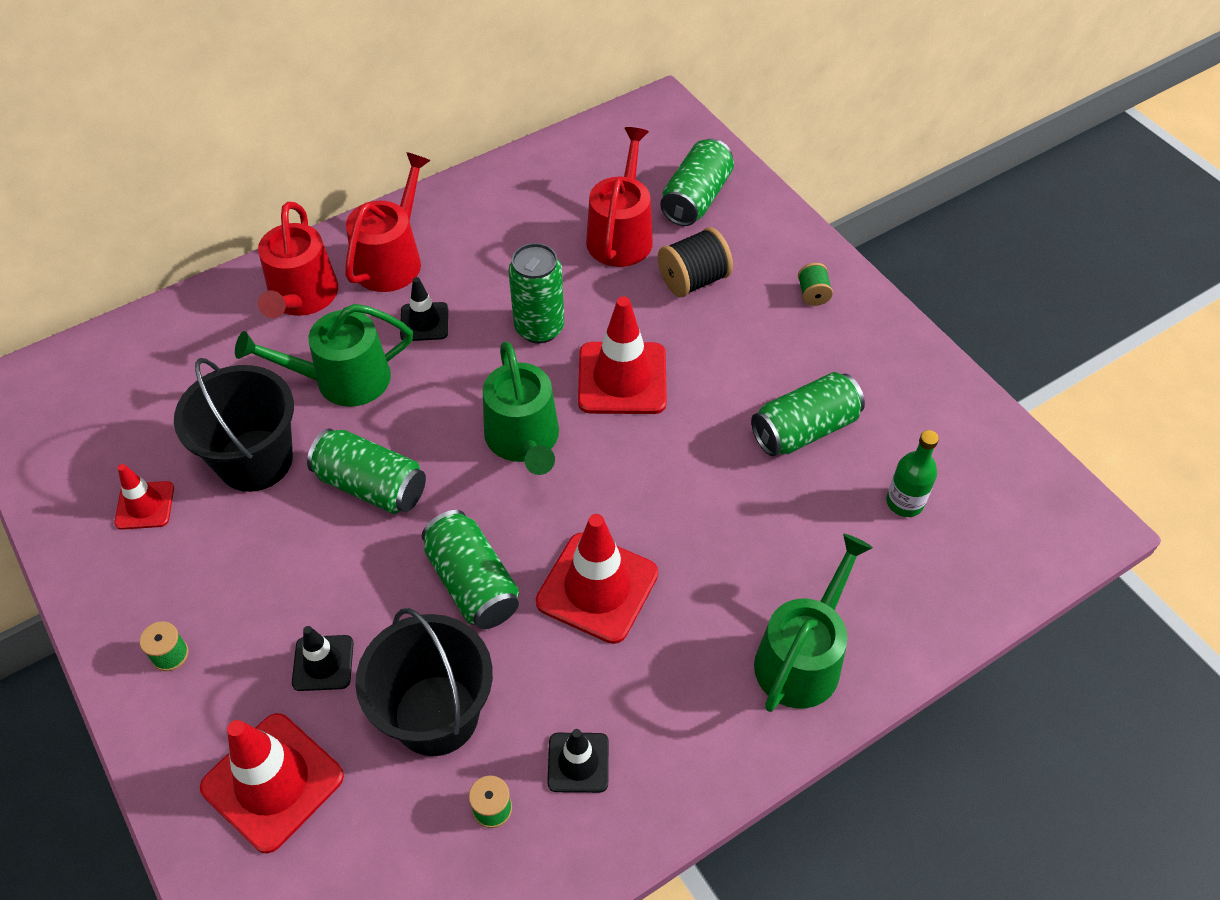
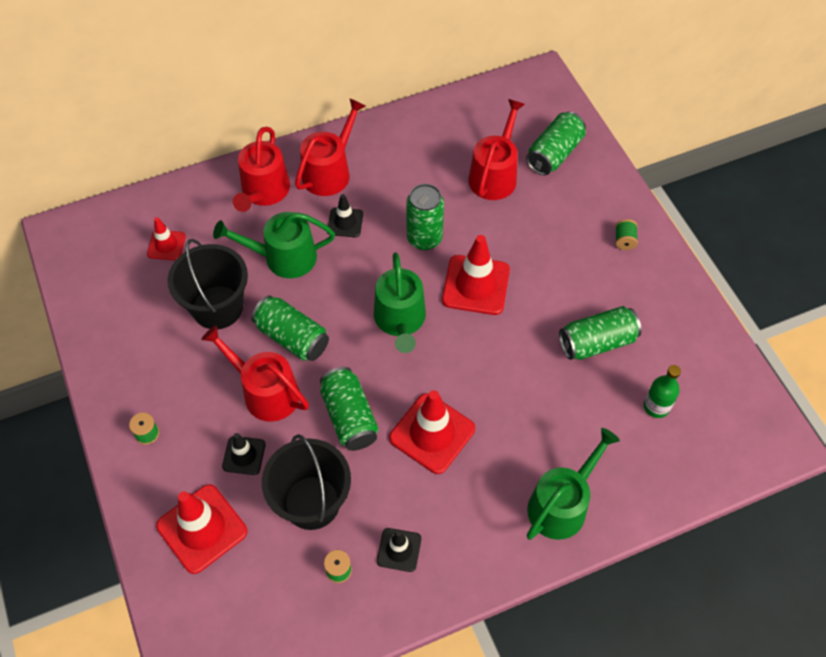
camera: 10 degrees right, 5 degrees up
red traffic cone [114,464,174,530] -> red traffic cone moved to [147,217,186,260]
black spool [658,227,733,297] -> none
none -> red watering can [201,325,309,422]

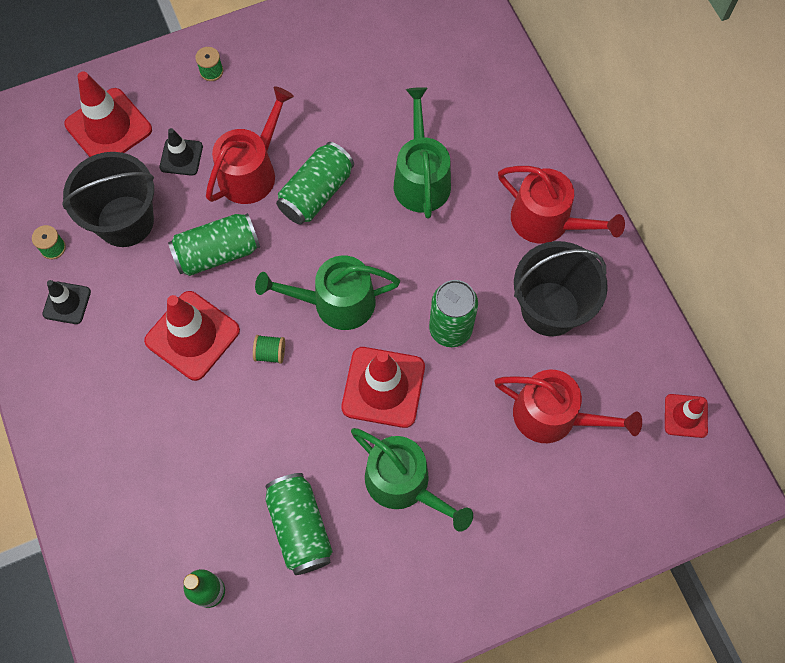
camera: 90 degrees right, 10 degrees up
red traffic cone [147,217,186,260] -> red traffic cone moved to [665,394,708,438]
black bucket [167,239,248,329] -> black bucket moved to [514,241,608,336]
red watering can [233,127,290,212] -> none
black traffic cone [328,194,363,237] -> none
green can [526,112,586,175] -> none
green watering can [527,428,620,540] -> green watering can moved to [351,428,473,532]
green spool [615,219,638,250] -> green spool moved to [253,335,285,364]

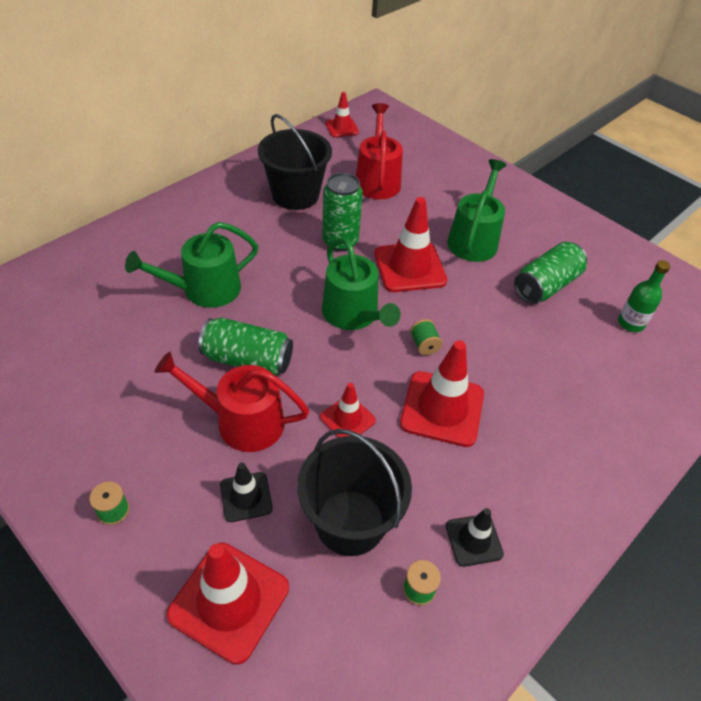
camera: 115 degrees left, 20 degrees down
green can [168,213,260,276] -> red traffic cone [320,383,376,438]
red watering can [498,166,625,244] -> none

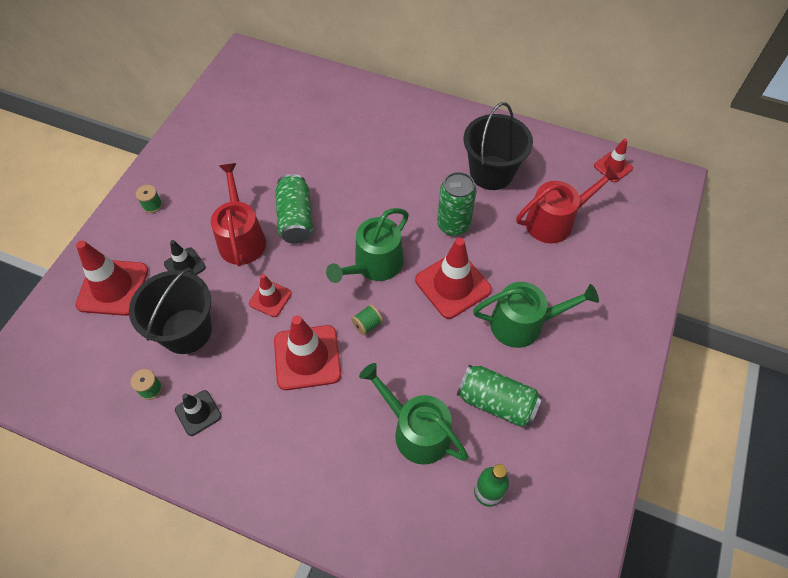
camera: 70 degrees right, 10 degrees up
green watering can [125,222,258,308] -> green watering can moved to [359,363,468,465]

